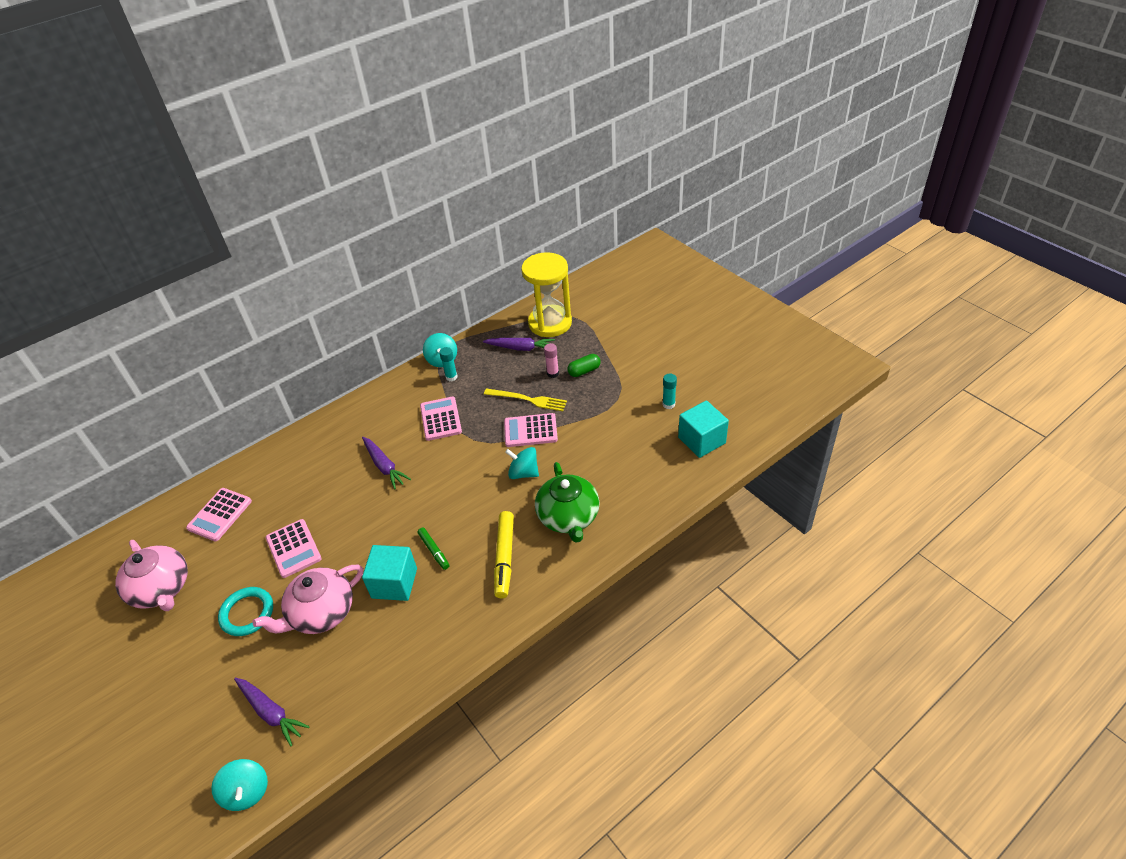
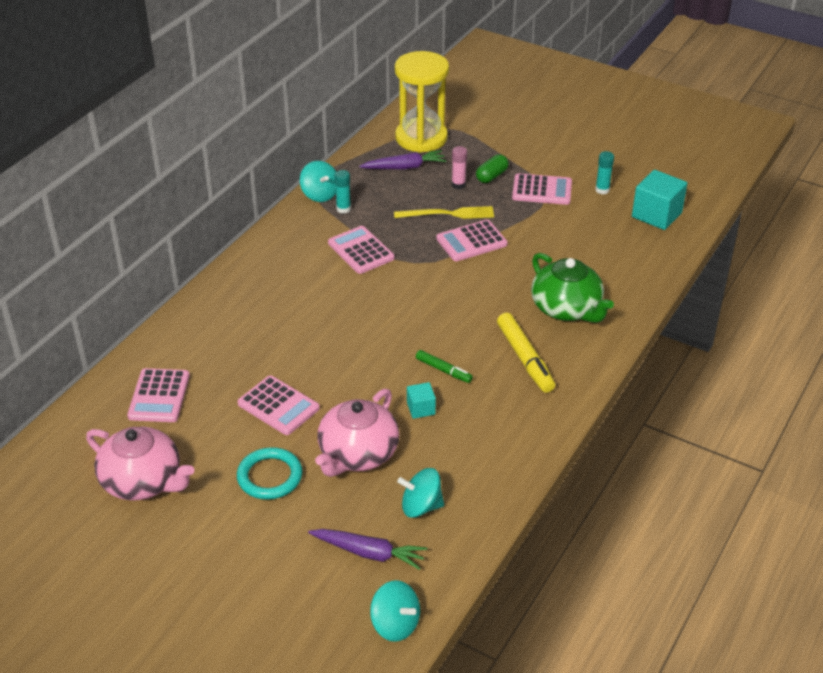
camera: 25 degrees left, 5 degrees down
purple carrot [362,437,411,489] -> none
turquoise cube [362,545,417,601] -> turquoise cube [407,382,436,419], size x0.53
turquoise spinning top [505,447,539,479] -> turquoise spinning top moved to [397,468,444,518]
none -> pink calculator [512,173,572,205]

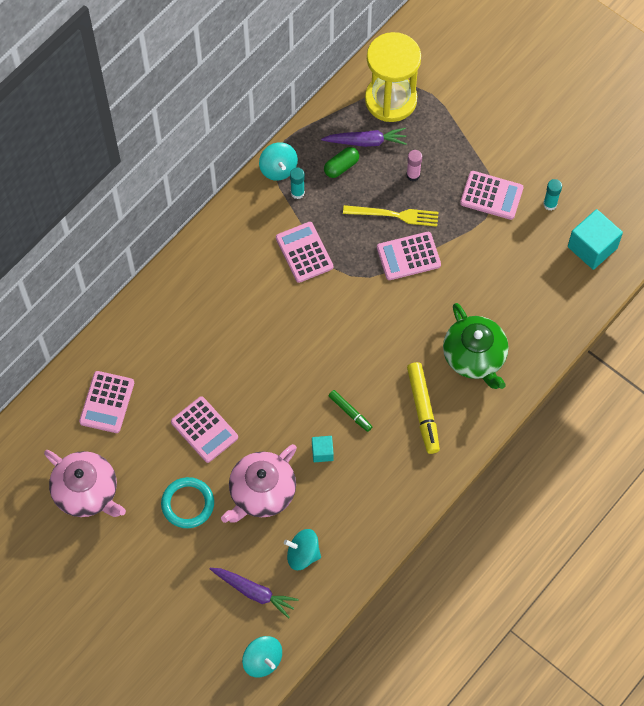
camera: 10 degrees right, 25 degrees up
green capsule [476,154,509,183] -> green capsule moved to [324,147,359,178]

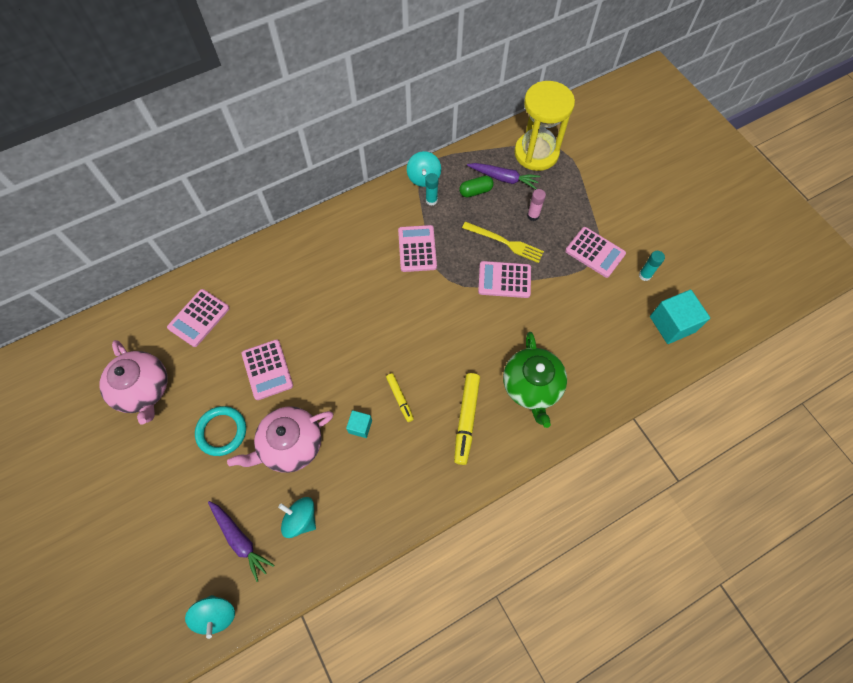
camera: 20 degrees right, 0 degrees up
green marker [328,390,372,432] -> yellow marker [386,373,414,422]

